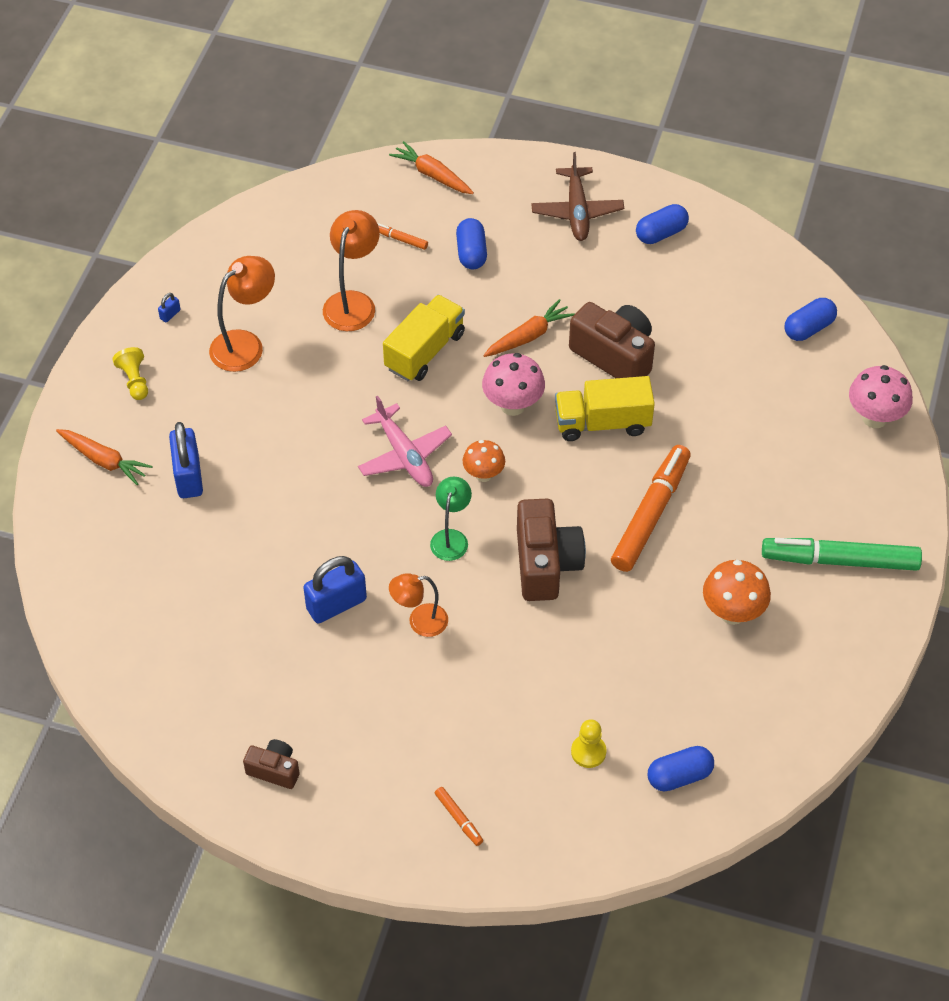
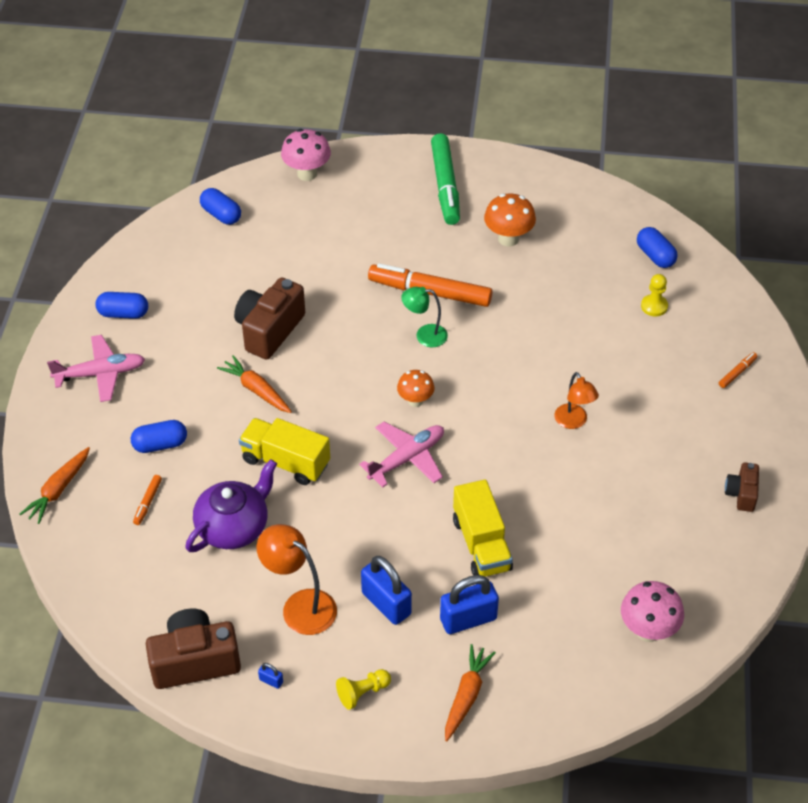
camera: 100 degrees left, 5 degrees down
blue padlock [303,556,367,623] -> blue padlock moved to [361,556,412,625]
orange lamp [323,210,380,331] -> purple teapot [185,459,277,552]
green lamp [430,476,472,561] -> green lamp moved to [401,287,448,347]
pink mushroom [482,353,545,416] -> pink mushroom moved to [621,581,684,642]
brown camera [517,499,586,601] -> brown camera moved to [146,609,241,689]
brown plane [531,152,624,241] -> pink plane [47,335,145,402]
yellow truck [555,376,655,441] -> yellow truck moved to [453,479,513,577]
blue capsule [636,204,689,244] -> blue capsule turned 45 degrees counterclockwise [95,292,148,319]

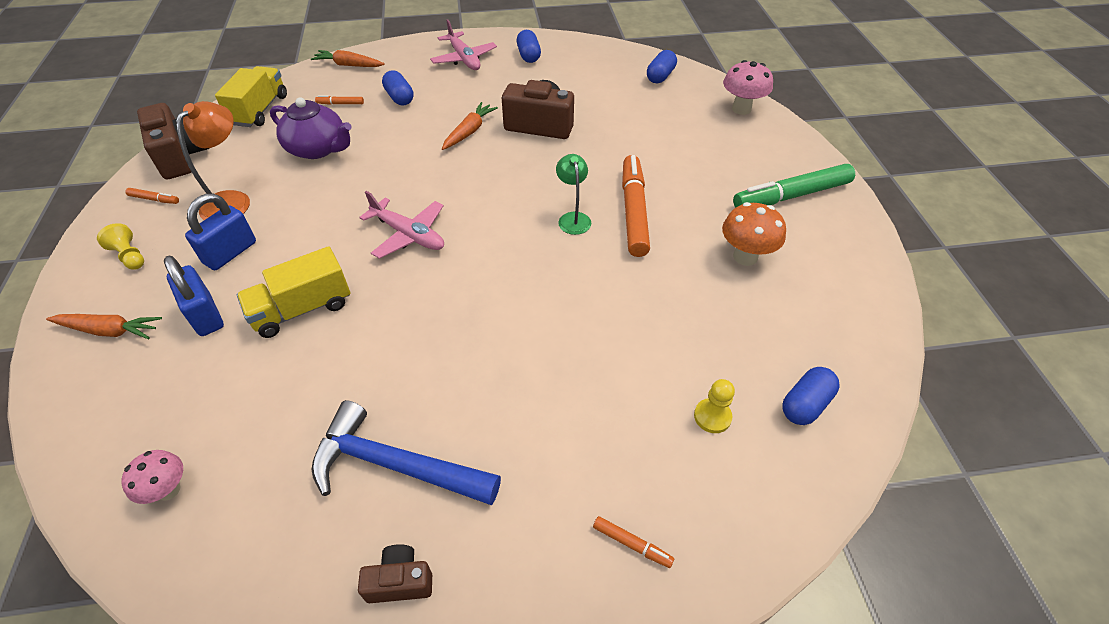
camera: 75 degrees right, 0 degrees up
yellow truck [239,418,330,485] -> yellow truck moved to [215,66,287,127]
blue padlock [258,663,283,689] -> orange marker [125,188,179,204]
orange mushroom [397,370,434,407] -> none
orange lamp [554,372,599,429] -> none
pink mushroom [621,581,684,642] -> pink mushroom [121,450,183,504], size x0.67
none -> blue hammer [312,400,501,505]

